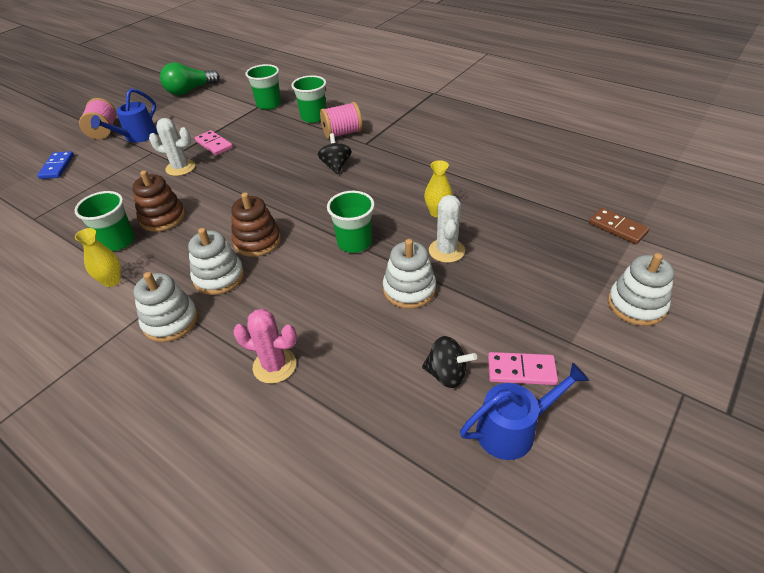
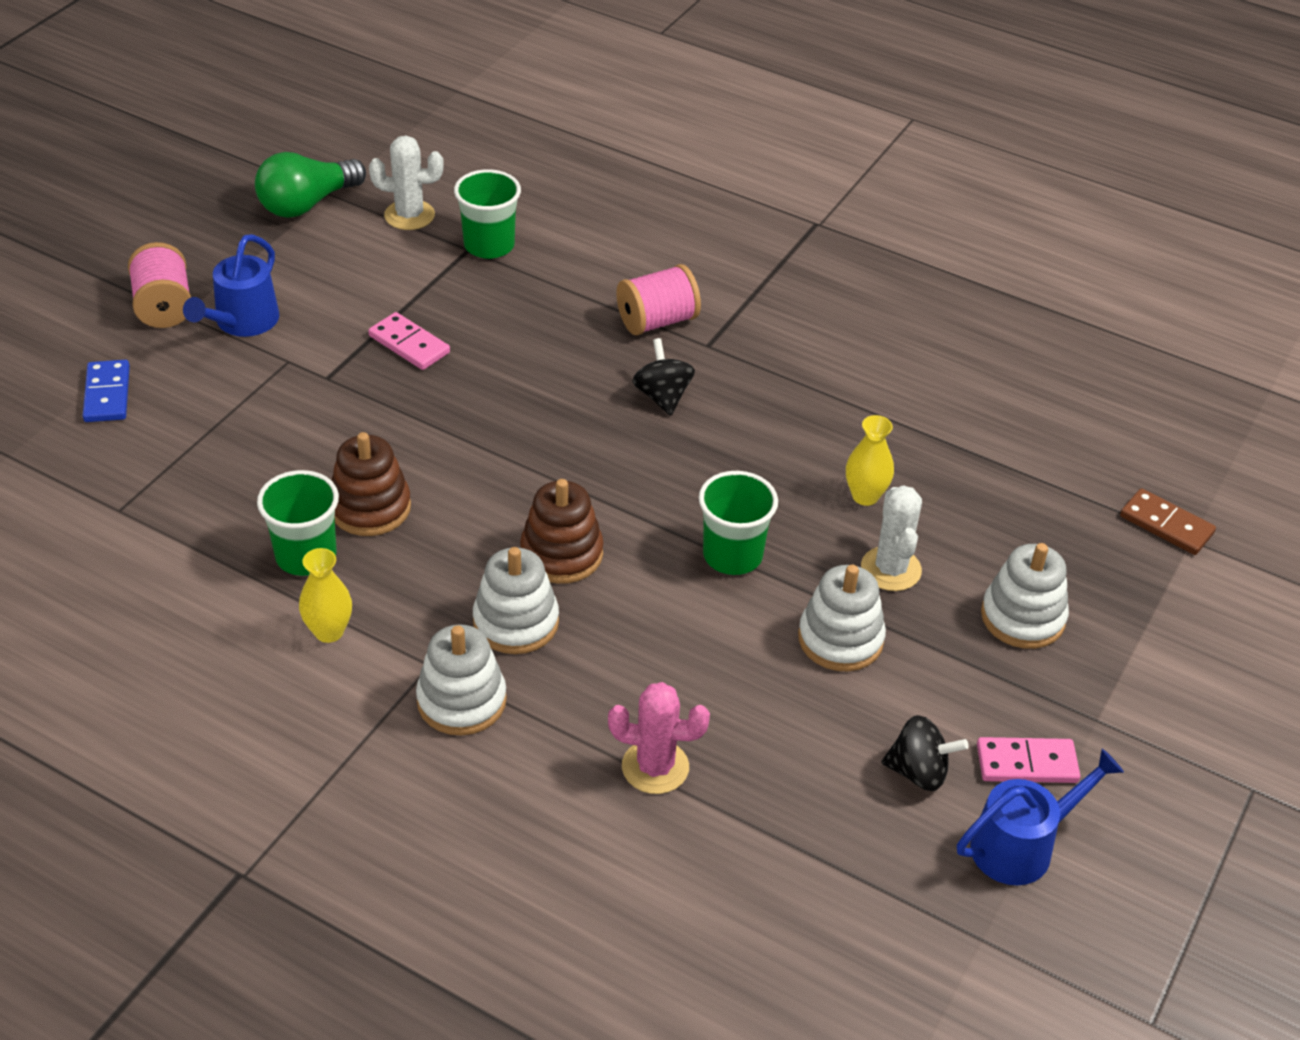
camera: 10 degrees left, 0 degrees up
white cactus [149,118,195,176] -> white cactus moved to [369,136,444,230]
green cup [291,75,326,123] -> none
white stacking toy [608,253,674,326] -> white stacking toy moved to [981,543,1069,649]

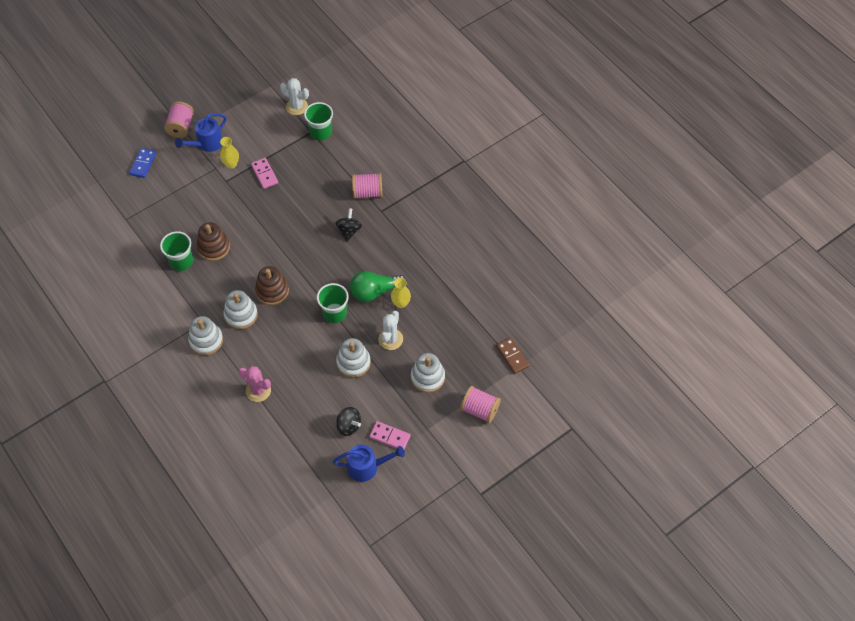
camera: 25 degrees right, 15 degrees up
green light bulb [255,152,366,218] -> green light bulb moved to [350,271,407,302]
yellow vase [299,548,352,643] -> yellow vase moved to [220,137,239,169]
none -> pink spool [460,386,501,423]

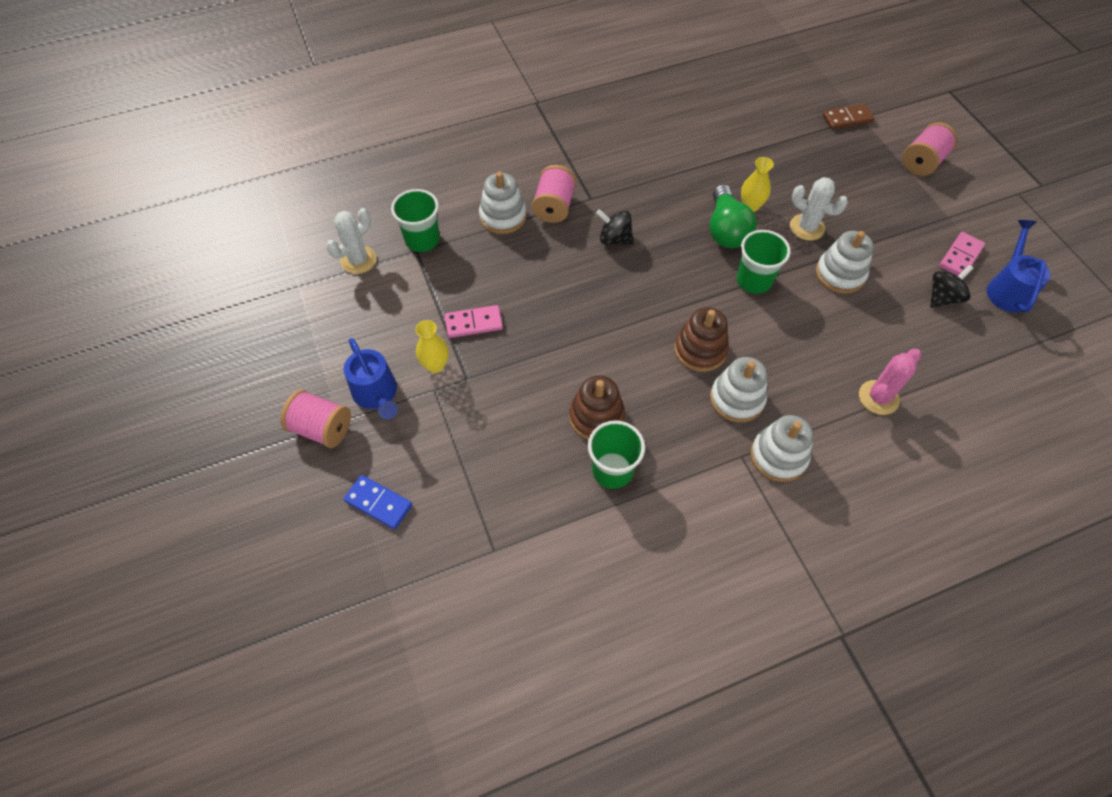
camera: 75 degrees left, 0 degrees up
white stacking toy [411,353,445,393] -> white stacking toy moved to [479,172,527,234]

